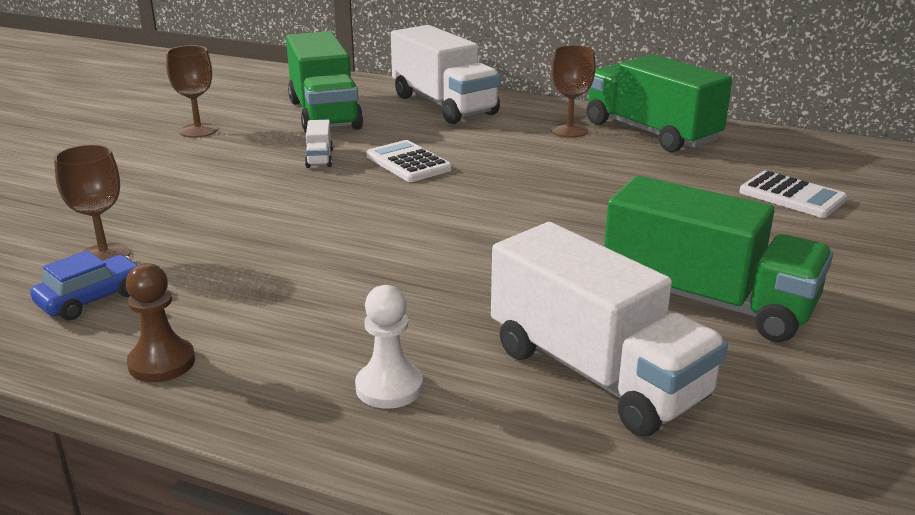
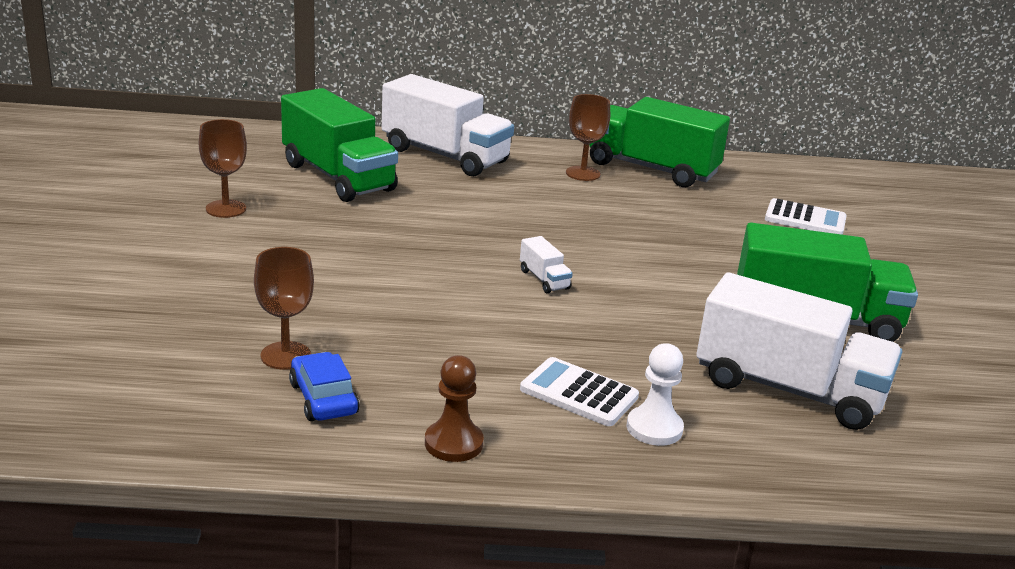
camera: 25 degrees left, 0 degrees up
blue car [30,250,137,320] -> blue car turned 45 degrees counterclockwise [289,352,360,421]
white truck [305,120,333,168] -> white truck moved to [520,236,573,293]
white calculator [366,140,452,182] -> white calculator moved to [520,357,639,426]

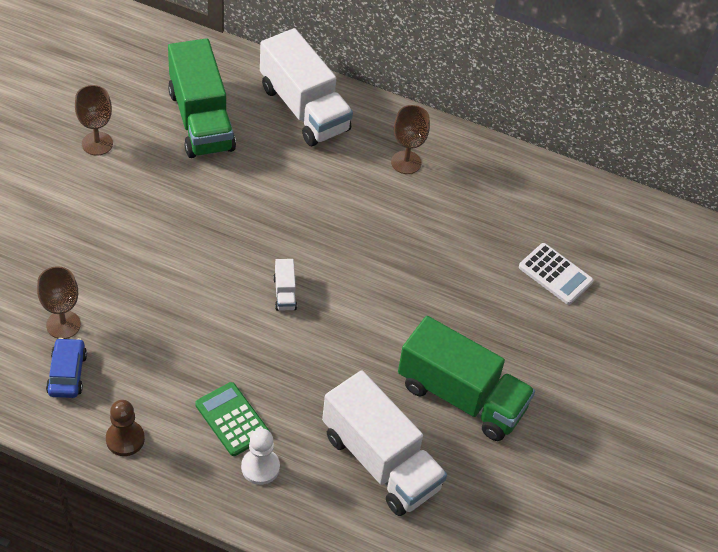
camera: 20 degrees right, 25 degrees up
white calculator [520,357,639,426] -> green calculator [195,382,270,456]
green truck [589,97,730,187] -> none

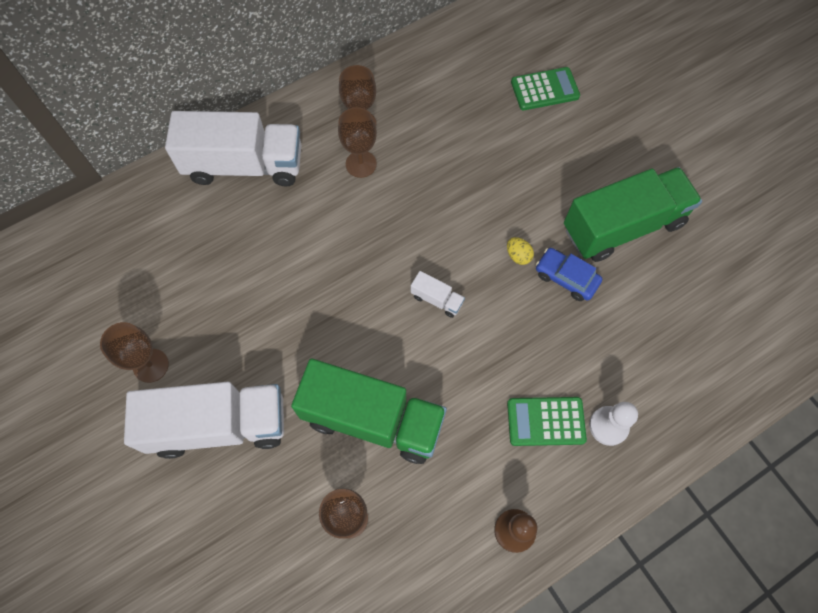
camera: 50 degrees left, 15 degrees up
blue car [46,338,87,398] -> blue car moved to [536,248,602,301]
green truck [168,38,236,158] -> green truck moved to [291,359,447,464]
white truck [322,370,447,516] -> white truck moved to [124,382,284,459]
white calculator [519,243,593,305] -> green calculator [511,67,580,110]
none -> brown goblet [338,107,377,178]
none -> yellow egg [507,237,534,265]

